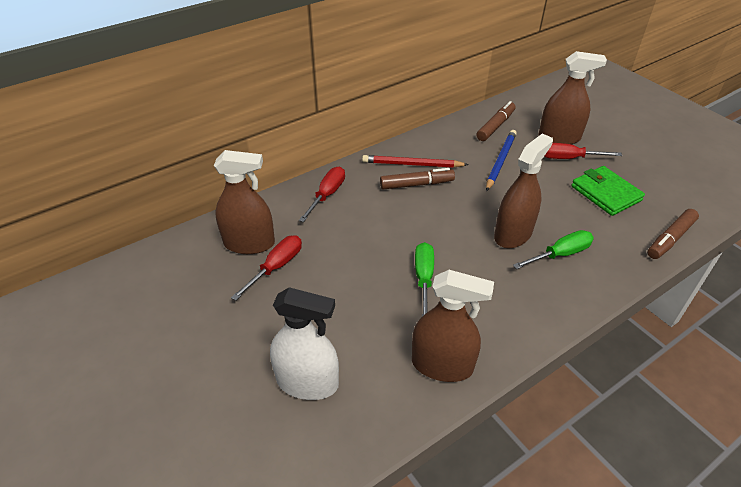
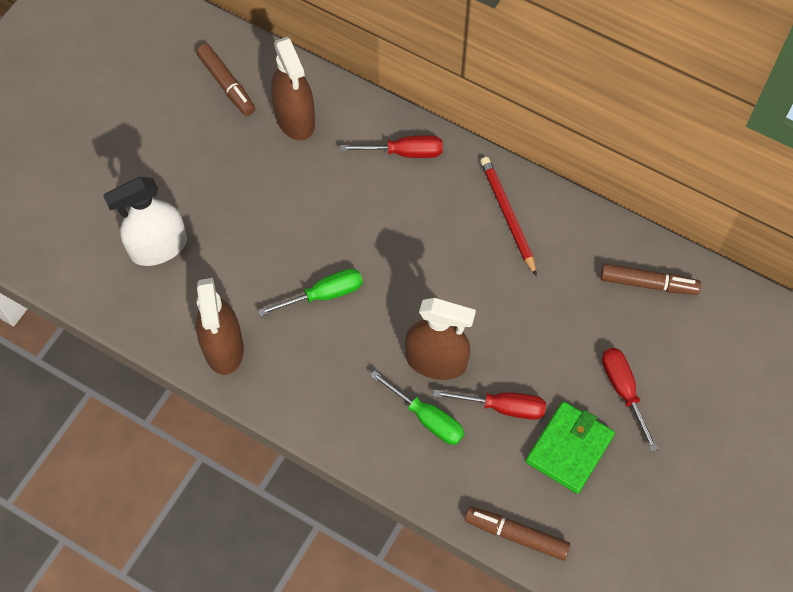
camera: 65 degrees right, 20 degrees up
red screwdriver [231,236,302,301] -> red screwdriver moved to [433,389,546,420]
white spray bottle [270,287,339,400] -> white spray bottle turned 75 degrees clockwise [103,177,187,266]
brown marker [380,168,455,190] -> brown marker moved to [196,44,255,116]
blue pencil [486,130,517,191] -> none
brown spray bottle [539,51,607,144] -> none

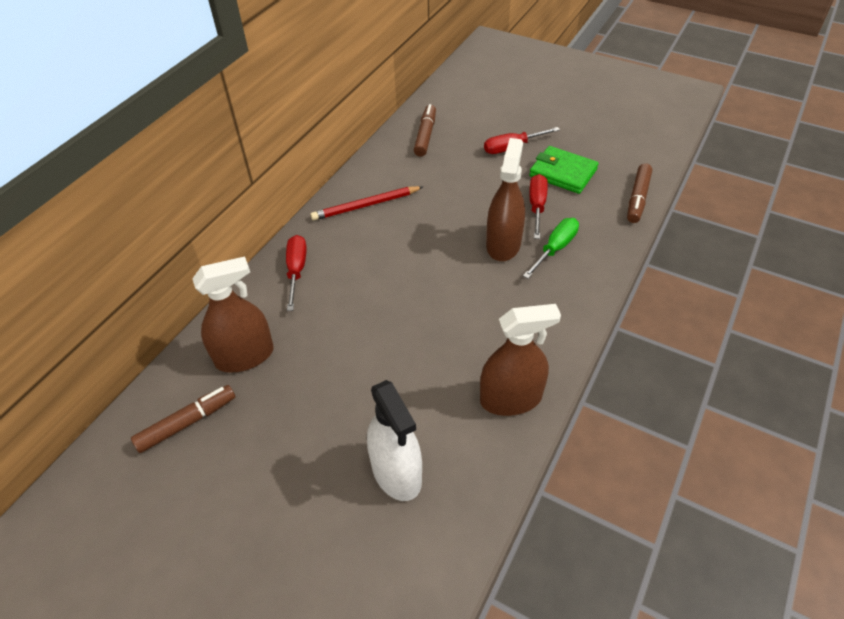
camera: 90 degrees left, 15 degrees down
green screwdriver [258,269,363,316] -> none

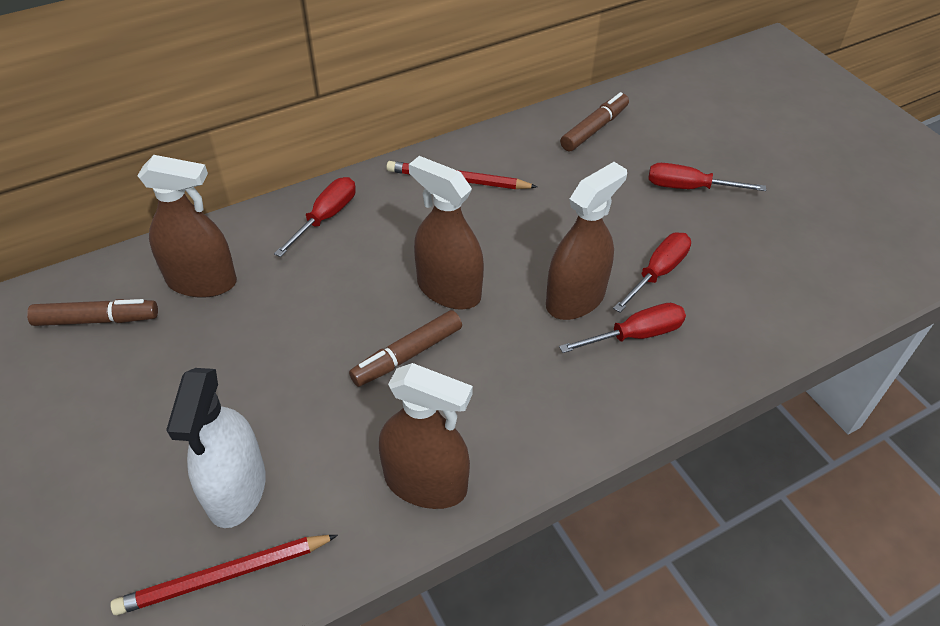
camera: 30 degrees right, 0 degrees up
green screwdriver [523,218,579,279] -> red screwdriver [559,303,686,353]
green wallet [529,146,599,194] -> none
brown marker [627,163,652,223] -> brown marker moved to [349,310,462,387]
none -> red pencil [110,535,338,615]
none -> brown spray bottle [409,156,484,309]

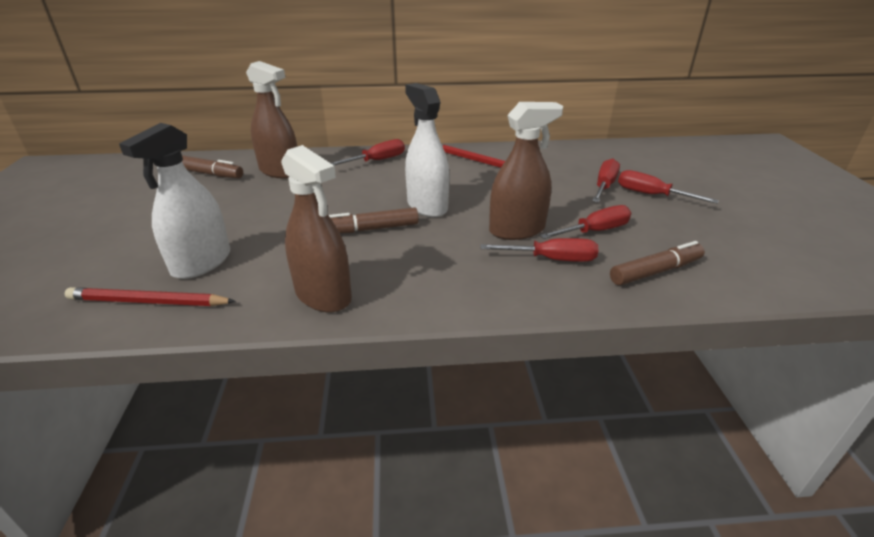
camera: 25 degrees right, 15 degrees down
brown spray bottle [409,156,484,309] -> white spray bottle [405,83,449,217]
brown marker [560,92,629,151] -> brown marker moved to [610,241,705,285]
none -> red screwdriver [592,159,620,203]

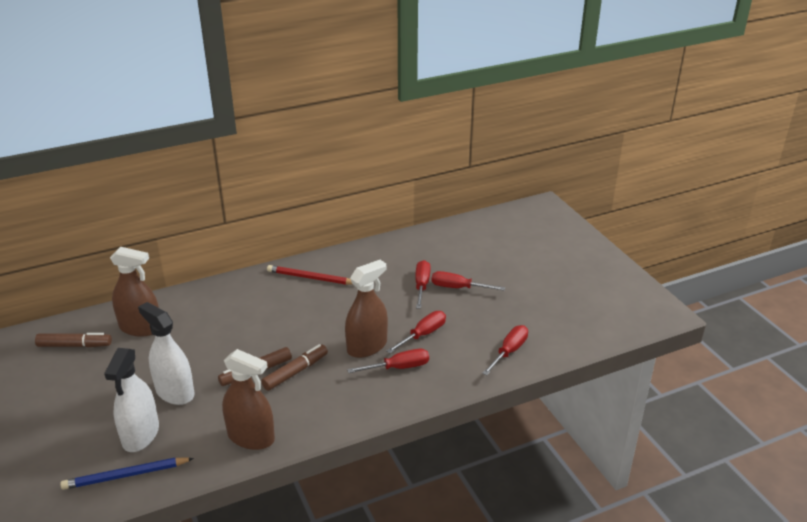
camera: 20 degrees left, 0 degrees up
red pencil [65,287,236,306] -> blue pencil [60,457,194,490]
red screwdriver [331,139,405,165] -> red screwdriver moved to [482,325,528,375]
white spray bottle [405,83,449,217] -> white spray bottle moved to [138,302,195,405]
brown marker [610,241,705,285] -> brown marker moved to [261,344,328,391]

